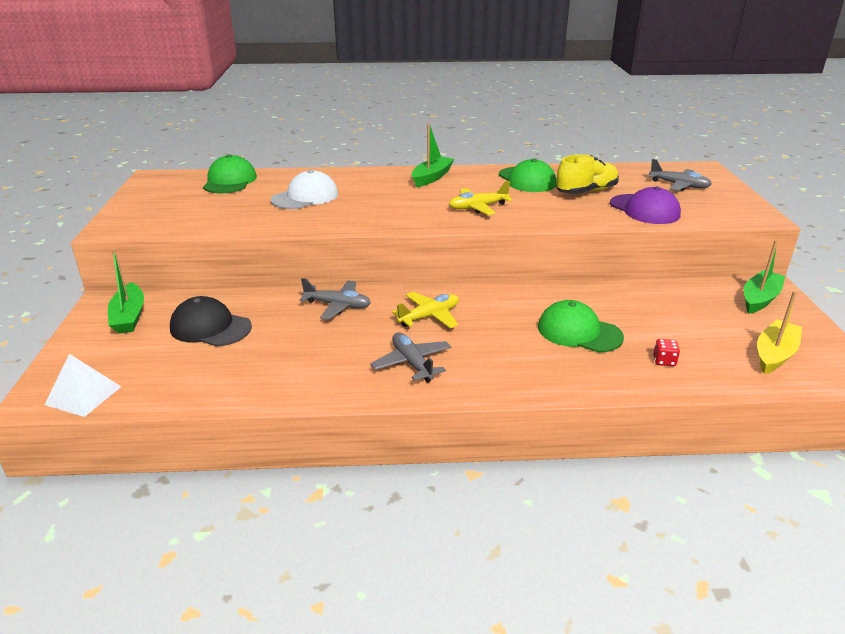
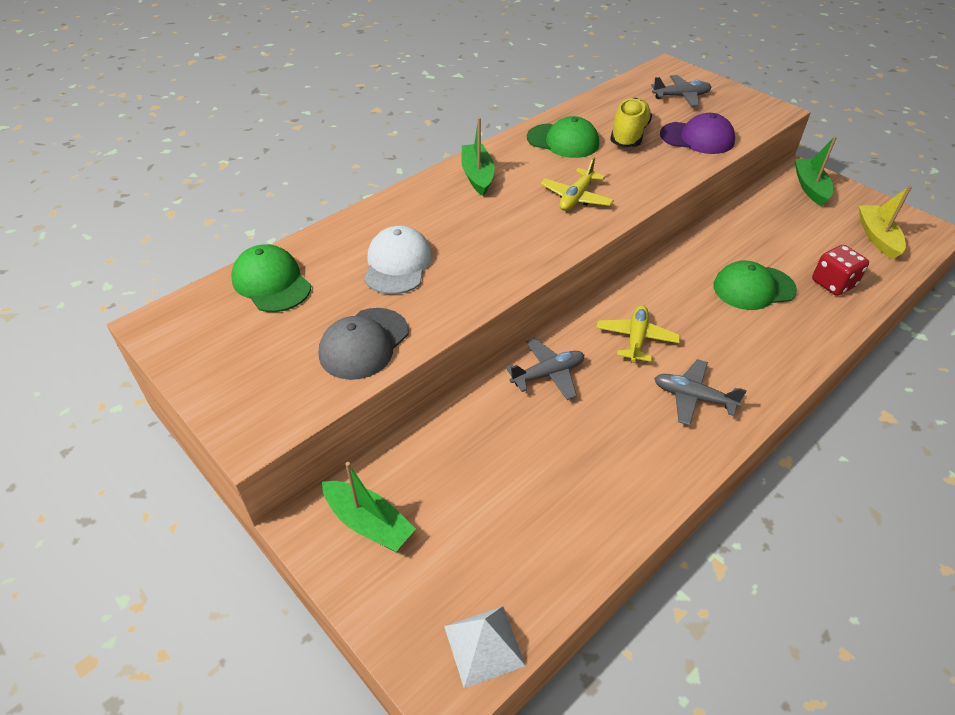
camera: 40 degrees left, 15 degrees up
black cap [170,296,252,347] -> none
red dice [653,339,680,366] -> red dice [812,245,869,296], size x1.85
none -> grey cap [319,308,409,380]

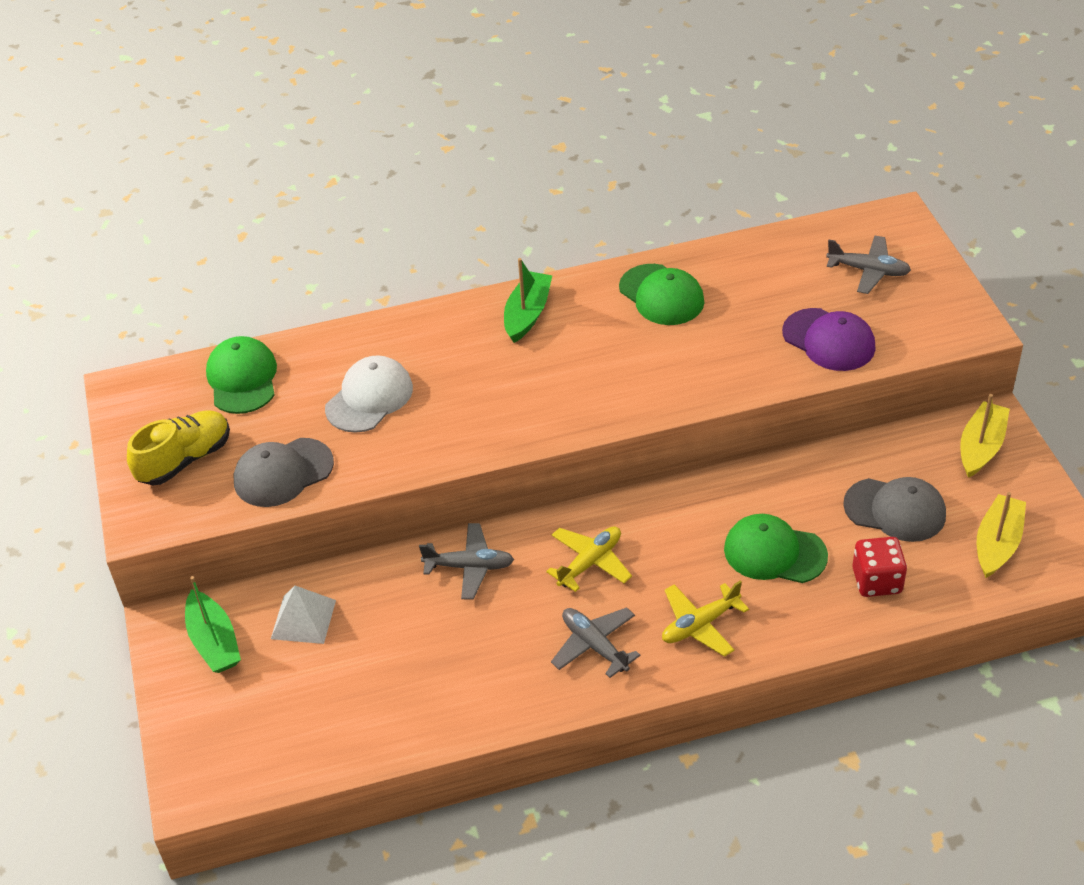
camera: 30 degrees right, 0 degrees up
white pyramid [444,606,526,688] -> white pyramid moved to [271,586,336,644]
yellow plane [540,157,614,211] -> yellow plane moved to [662,581,749,657]
yellow shoe [610,98,652,147] -> yellow shoe moved to [127,410,230,485]
green boat [795,136,837,206] -> yellow boat [960,394,1010,478]
none -> grey cap [843,477,946,542]

